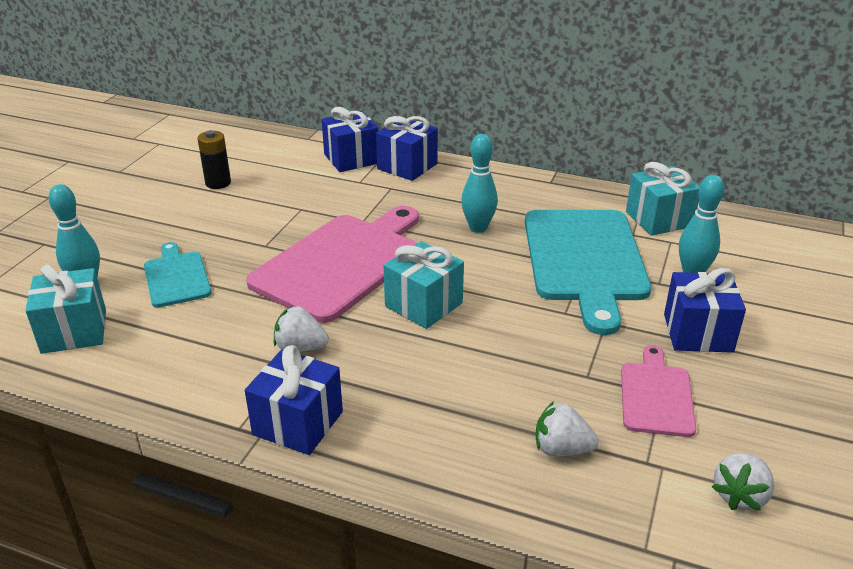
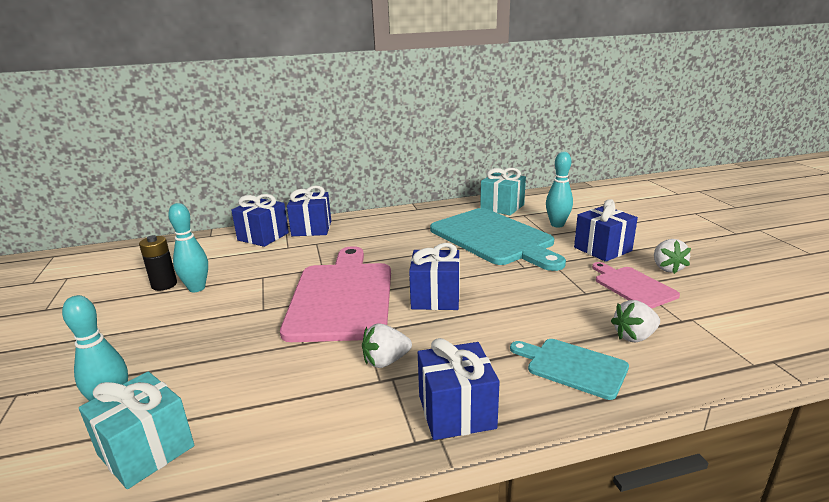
camera: 35 degrees left, 10 degrees down
turquoise cutting board [144,242,211,308] -> turquoise cutting board moved to [510,339,629,400]
turquoise gift [383,241,464,329] -> blue gift [409,243,460,310]
turquoise bowling pin [461,134,498,233] -> turquoise bowling pin moved to [168,203,208,292]
white strawberry [712,453,774,511] -> white strawberry moved to [654,239,691,274]

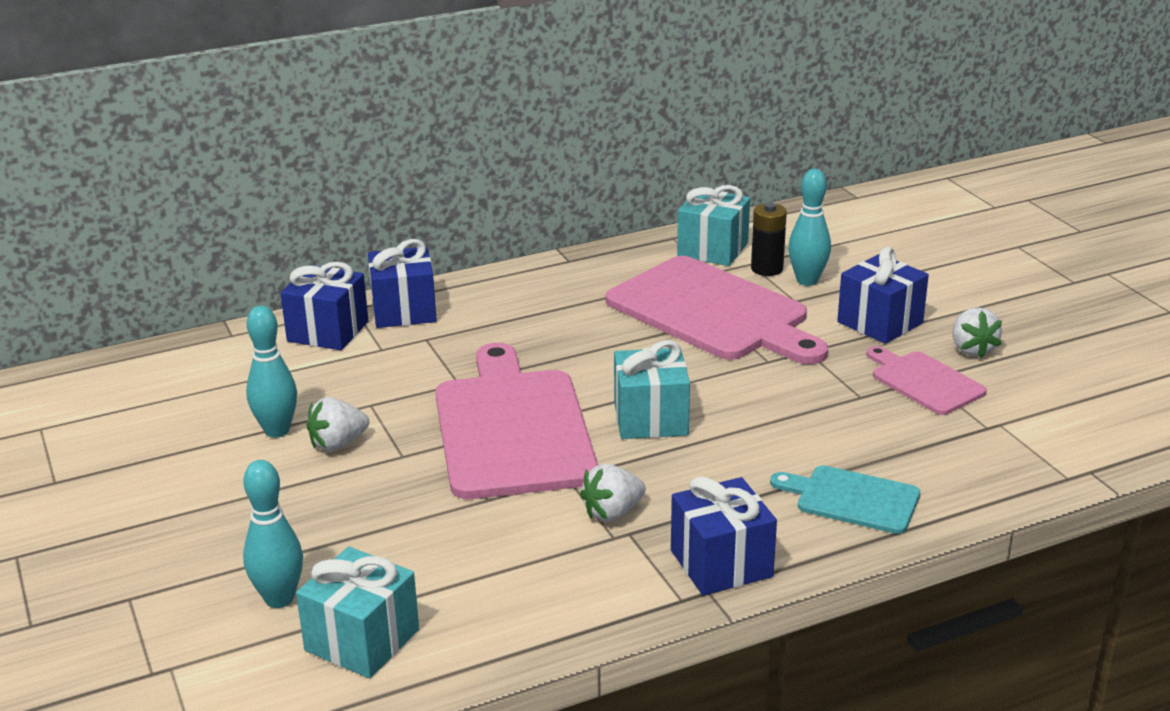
camera: 10 degrees left, 5 degrees up
black battery [139,235,177,291] -> black battery moved to [751,203,787,276]
blue gift [409,243,460,310] -> turquoise gift [614,340,690,439]
turquoise cutting board [430,208,566,271] -> pink cutting board [605,256,828,364]
white strawberry [611,300,660,342] -> white strawberry moved to [307,398,369,451]

